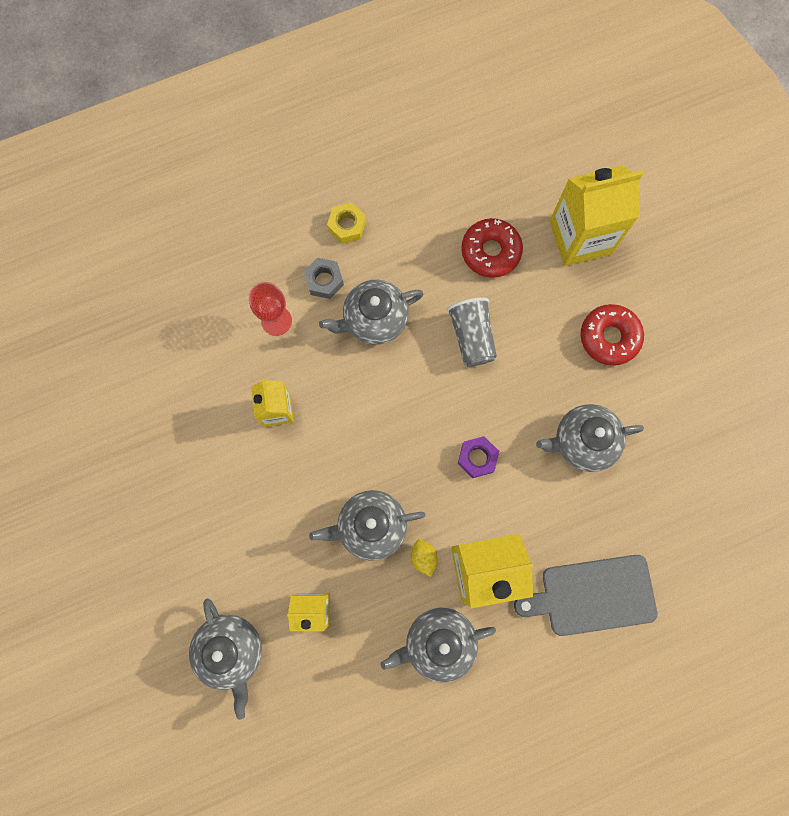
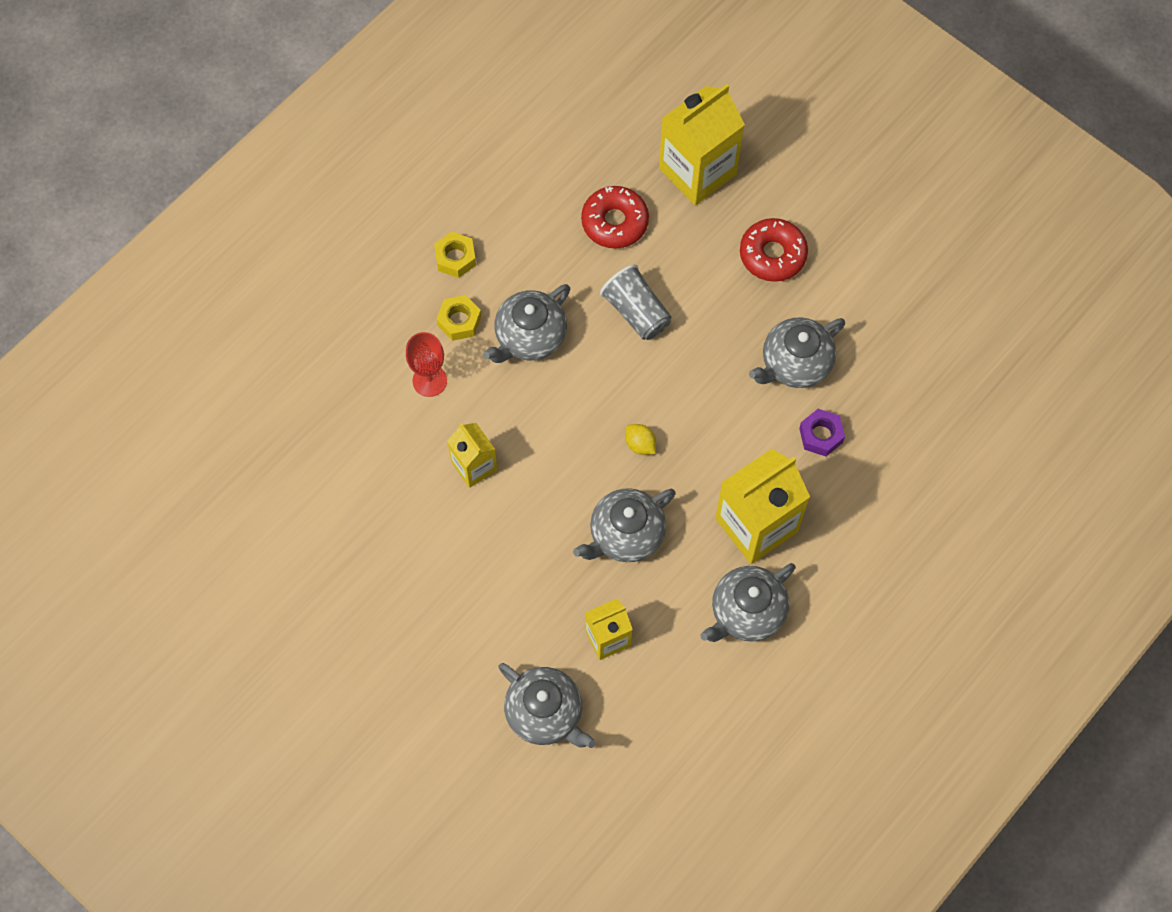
camera: 25 degrees left, 10 degrees down
grey nut [304,258,344,299] -> yellow nut [436,295,481,341]
yellow lemon [411,539,438,577] -> yellow lemon moved to [625,424,656,455]
purple nut [458,436,499,478] -> purple nut moved to [799,409,845,456]
grey cutting board [514,555,658,636] -> none

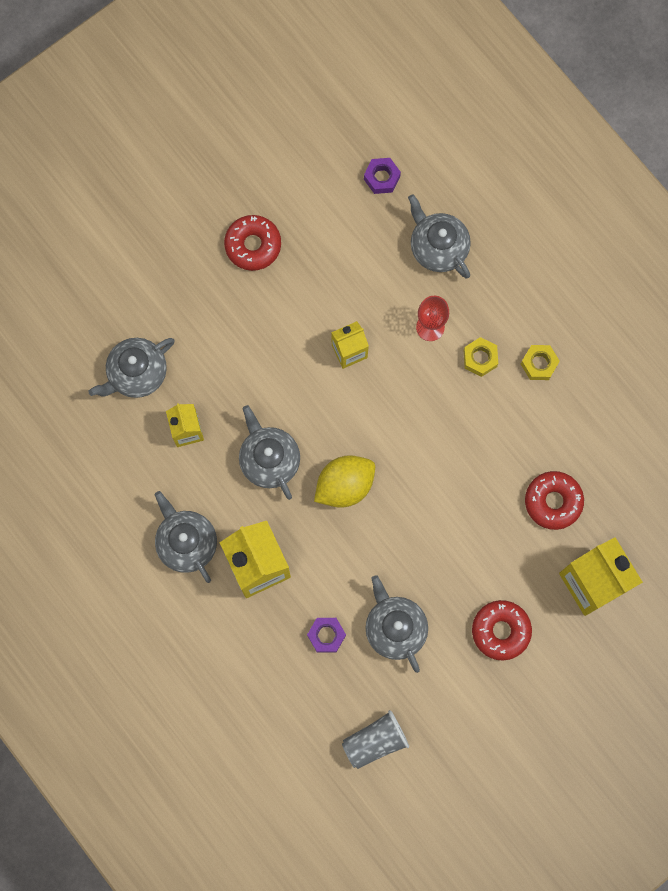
camera: 100 degrees right, 10 degrees up
grey teapot [483,284,570,363] -> grey teapot moved to [408,194,471,278]
grey cup [600,264,671,340] -> grey cup moved to [342,710,409,769]
yellow lemon [625,424,656,455] -> yellow lemon [314,455,375,508], size x2.09
none -> red donut [224,215,281,271]
none -> purple nut [364,158,401,194]

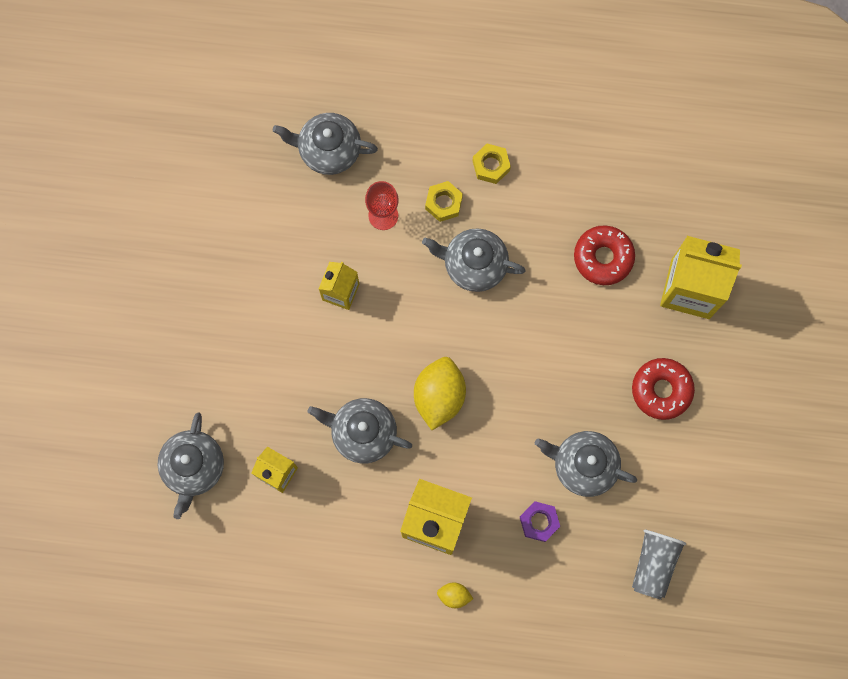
camera: 45 degrees left, 0 degrees up
grey teapot [155,491,217,583] -> grey teapot moved to [422,228,526,292]
red donut [224,215,281,271] -> none
purple nut [364,158,401,194] -> none
none -> yellow lemon [437,582,473,608]

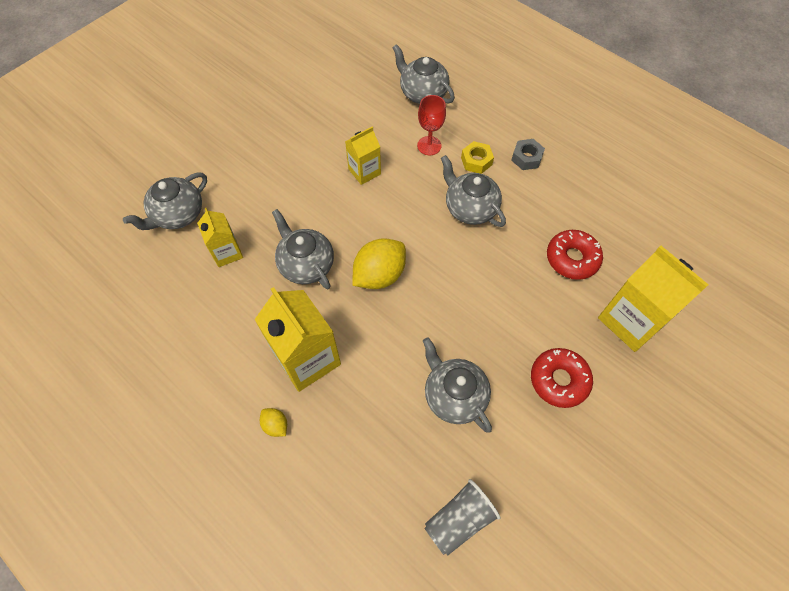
camera: 35 degrees right, 15 degrees down
yellow nut [472,144,511,184] -> grey nut [511,139,545,170]
purple nut [520,501,560,542] -> none

